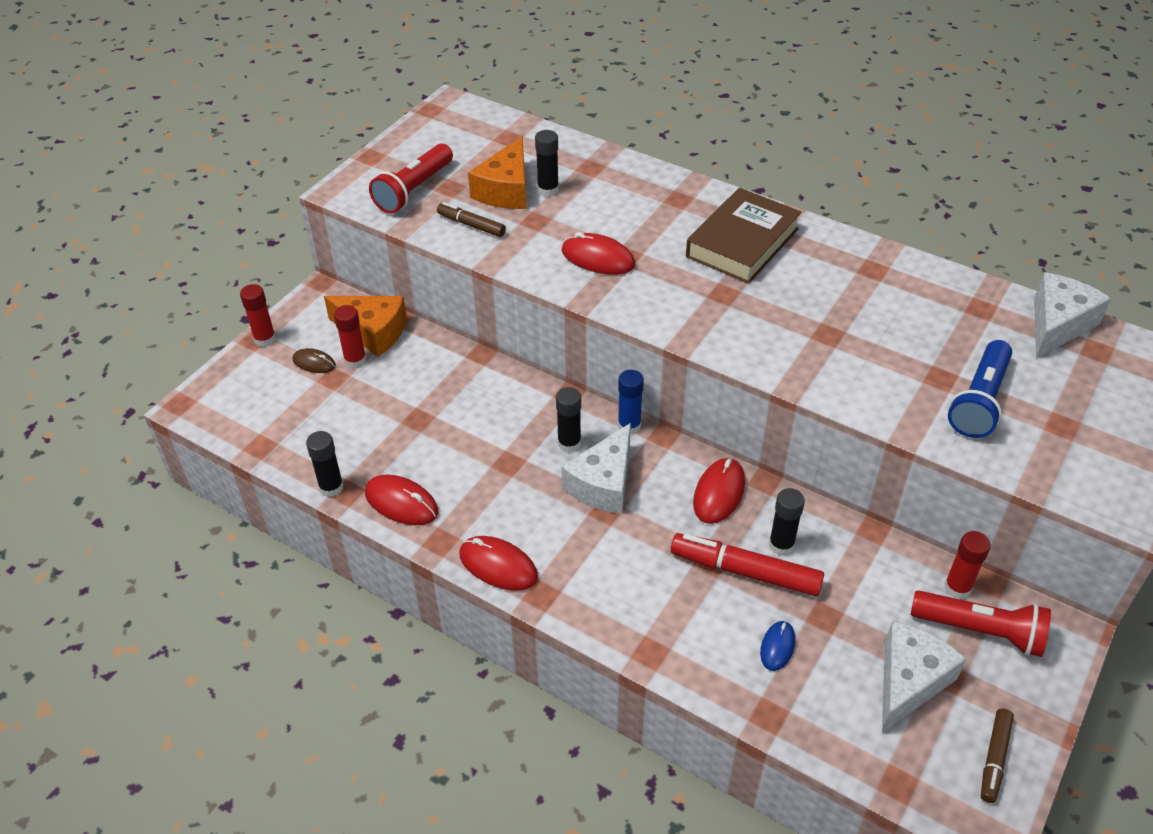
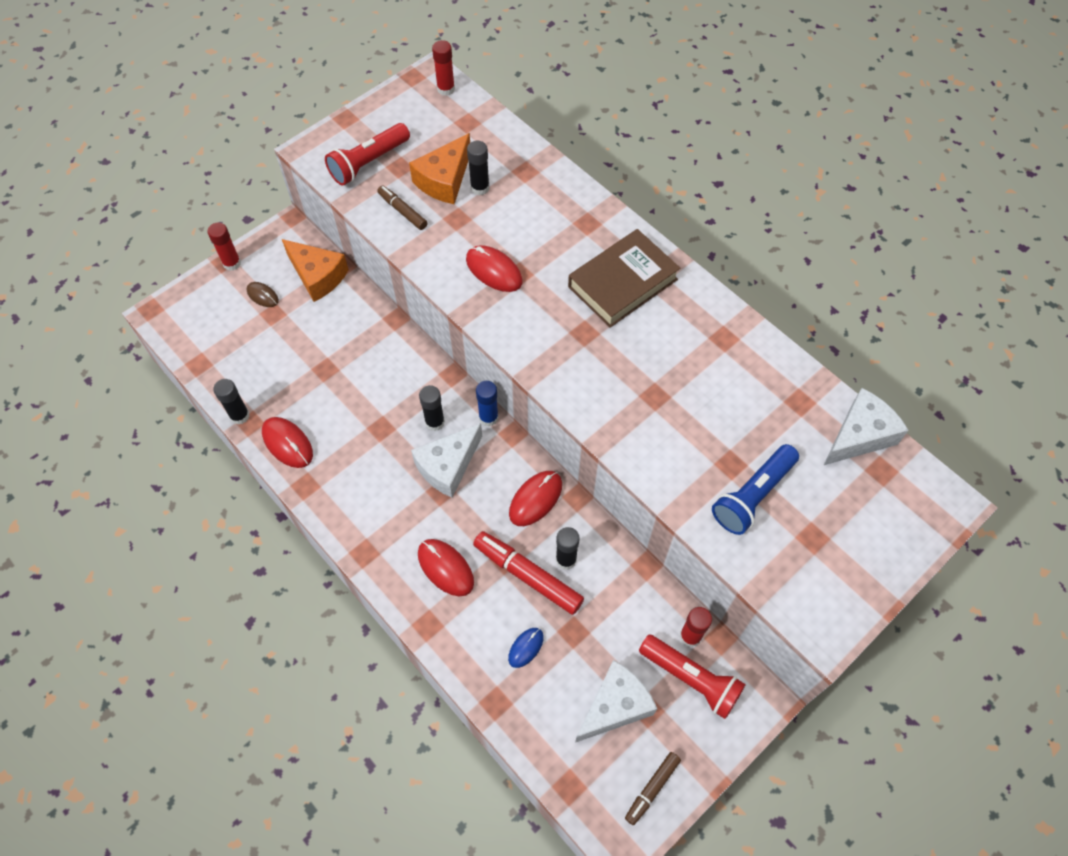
camera: 15 degrees right, 15 degrees up
red glue stick [334,305,366,369] -> red glue stick moved to [432,40,455,96]
red mouse [459,536,538,591] -> red mouse moved to [418,539,474,596]

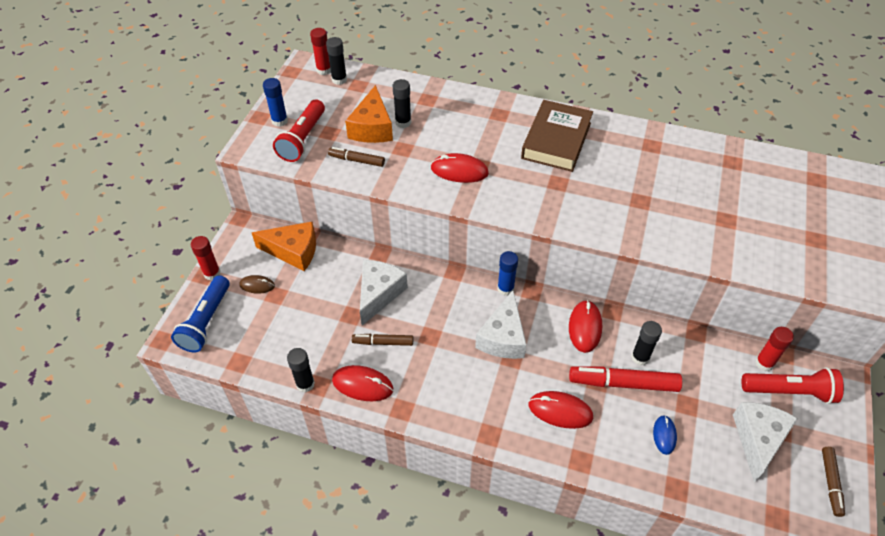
camera: 30 degrees left, 10 degrees down
black glue stick [419,385,445,431] -> black glue stick moved to [326,37,347,85]
blue flashlight [712,444,799,535] -> blue flashlight moved to [171,275,230,352]
white cheese [824,388,909,465] -> white cheese moved to [360,260,408,326]
none -> blue glue stick [263,78,288,127]
none -> brown marker [352,334,413,346]

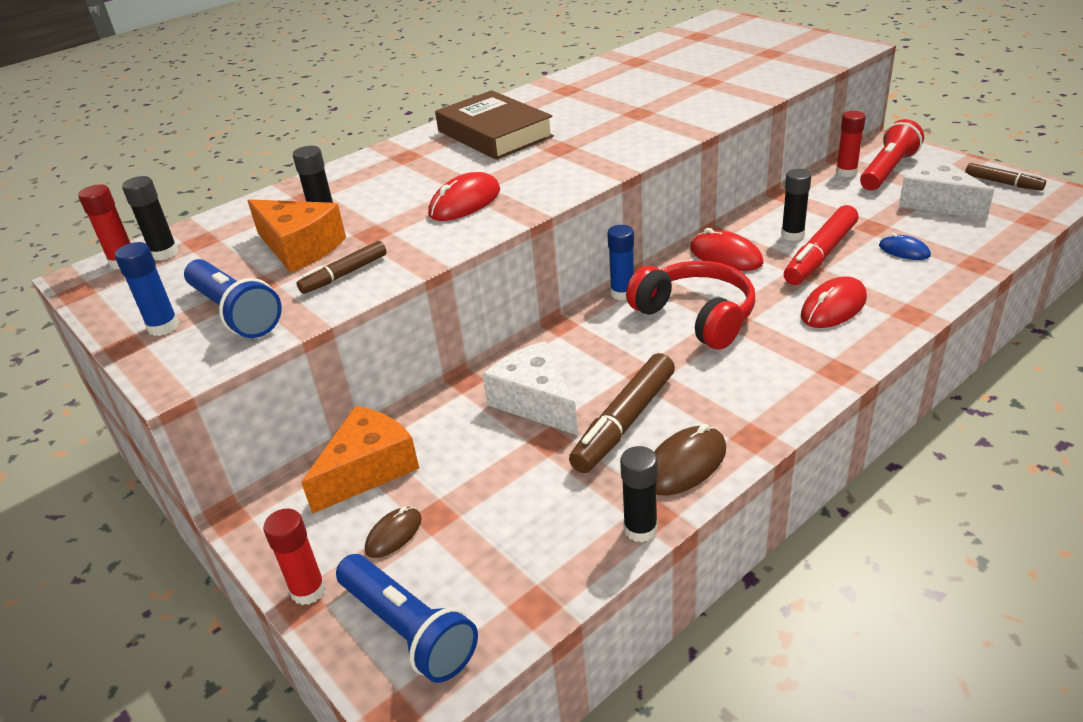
camera: 55 degrees left, 15 degrees down
red flashlight [273,100,325,162] -> blue flashlight [184,259,282,338]
red mouse [332,365,393,401] -> brown mouse [654,424,726,496]
brown marker [352,334,413,346] -> brown marker [569,353,675,473], size x1.71
white cheese [475,290,527,359] -> red headphones [626,261,755,350]

